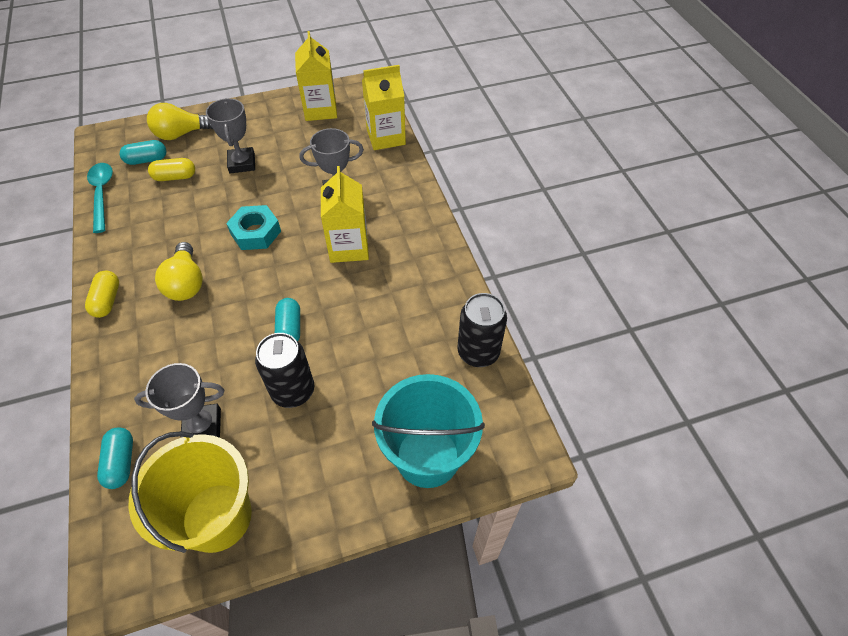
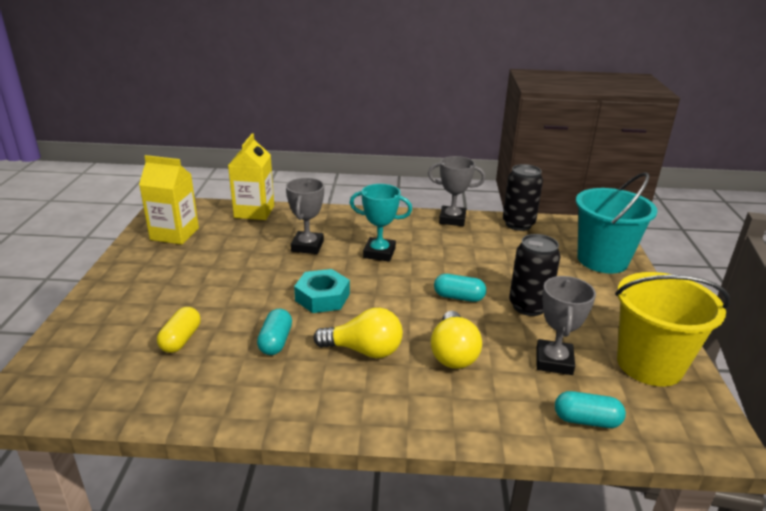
camera: 70 degrees left, 25 degrees down
yellow capsule [85,270,119,318] -> none
turquoise spoon [87,163,113,233] -> none
turquoise capsule [120,140,166,165] -> turquoise capsule moved to [257,309,292,355]
yellow light bulb [147,103,213,140] -> yellow light bulb moved to [431,311,482,369]
grey trophy [206,98,255,173] -> grey trophy moved to [428,156,486,226]
yellow carton [321,166,369,263] -> turquoise trophy [350,184,412,262]

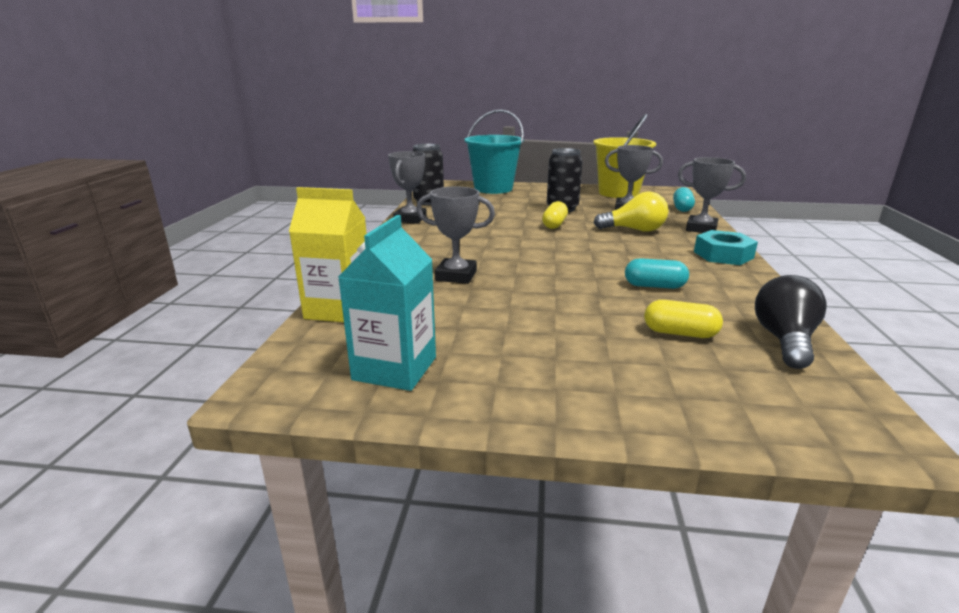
camera: 85 degrees left, 5 degrees down
yellow carton [139,155,199,245] -> turquoise carton [338,215,436,391]
turquoise nut [294,269,350,313] -> turquoise nut moved to [694,230,758,265]
yellow light bulb [313,308,403,358] -> none
turquoise trophy [350,184,412,262] -> none
turquoise capsule [434,274,486,302] -> yellow capsule [542,201,568,229]
none -> grey trophy [678,157,746,233]
none -> black light bulb [755,275,827,369]

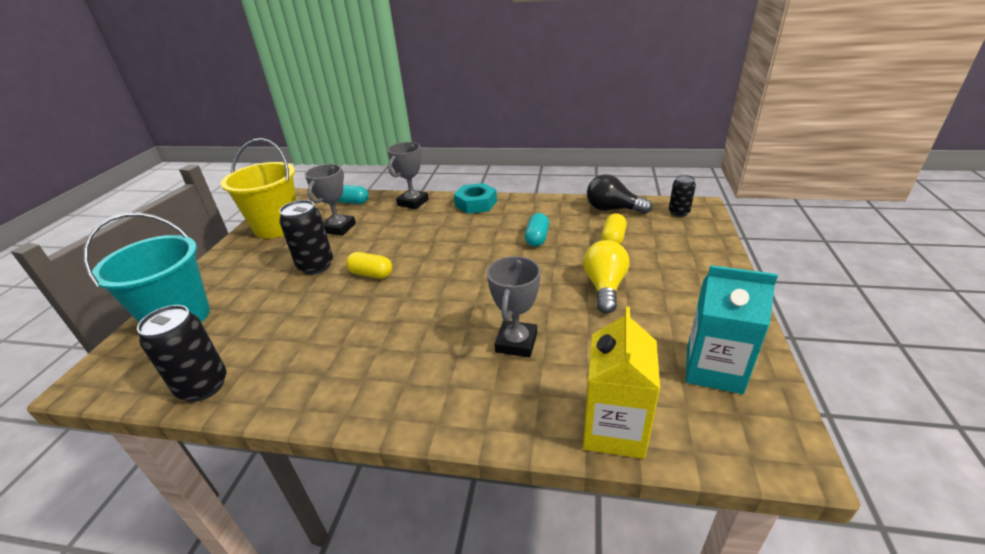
camera: 85 degrees left, 10 degrees up
grey trophy [388,151,427,224] -> none
yellow light bulb [594,191,668,232] -> yellow light bulb moved to [583,240,630,314]
none -> black can [669,175,696,217]

